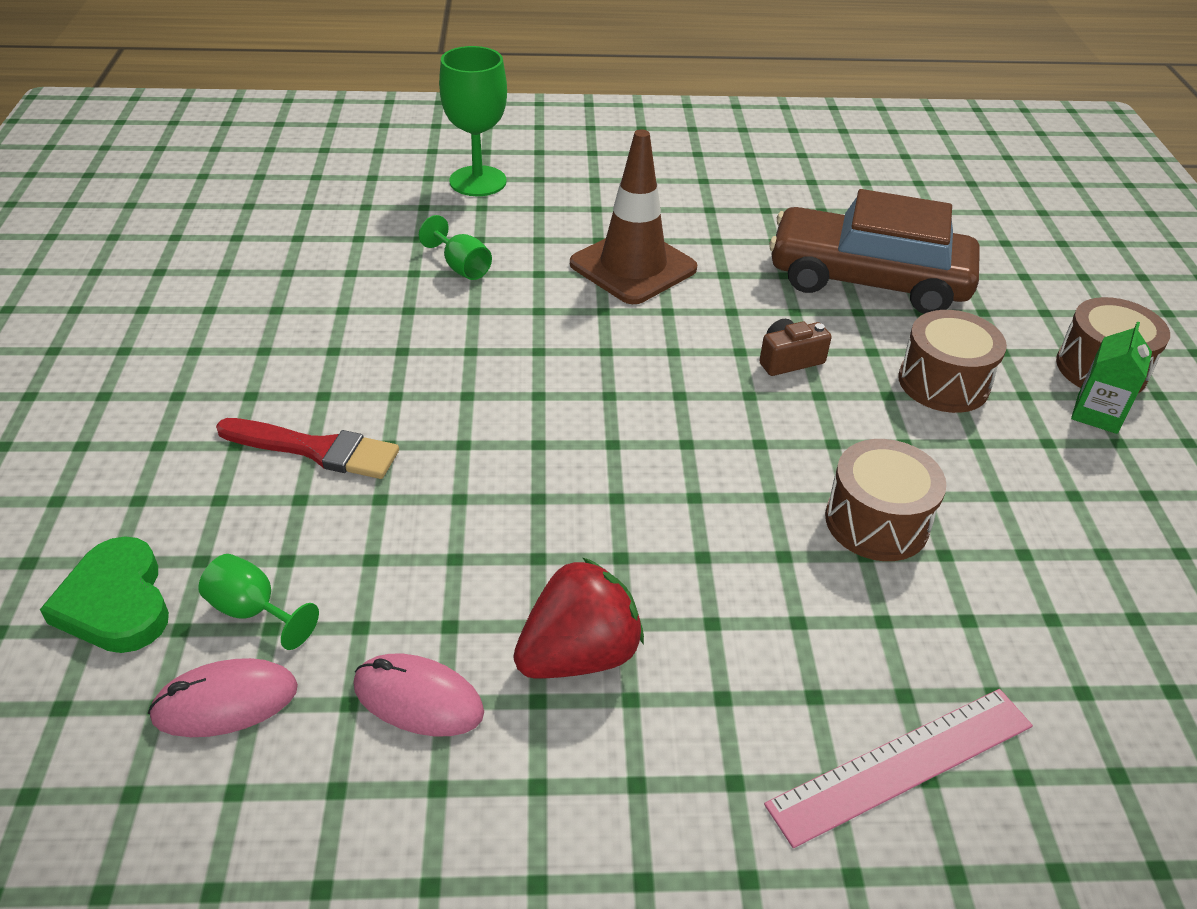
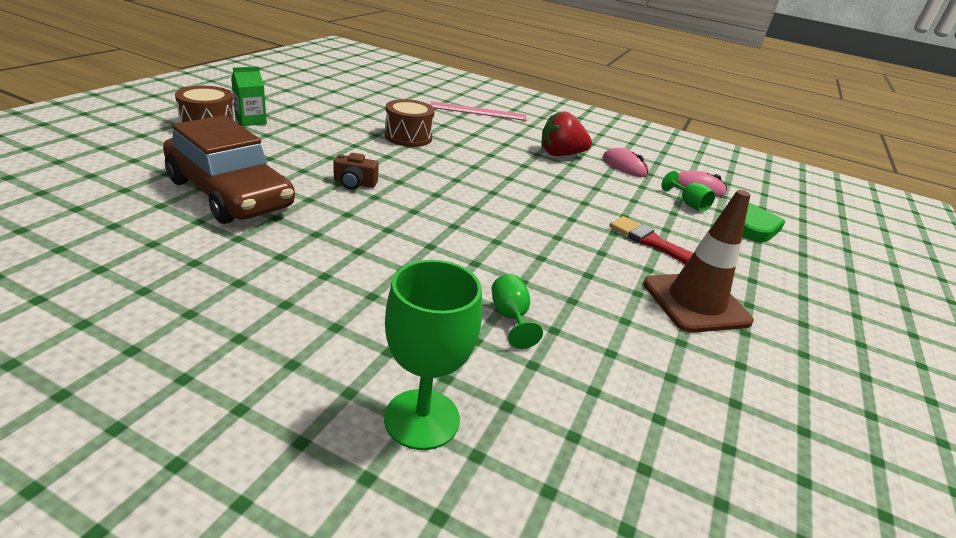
camera: 155 degrees left, 10 degrees down
brown traffic cone [570,129,697,304] -> brown traffic cone moved to [643,190,754,333]
brown drum [898,310,1007,413] -> none

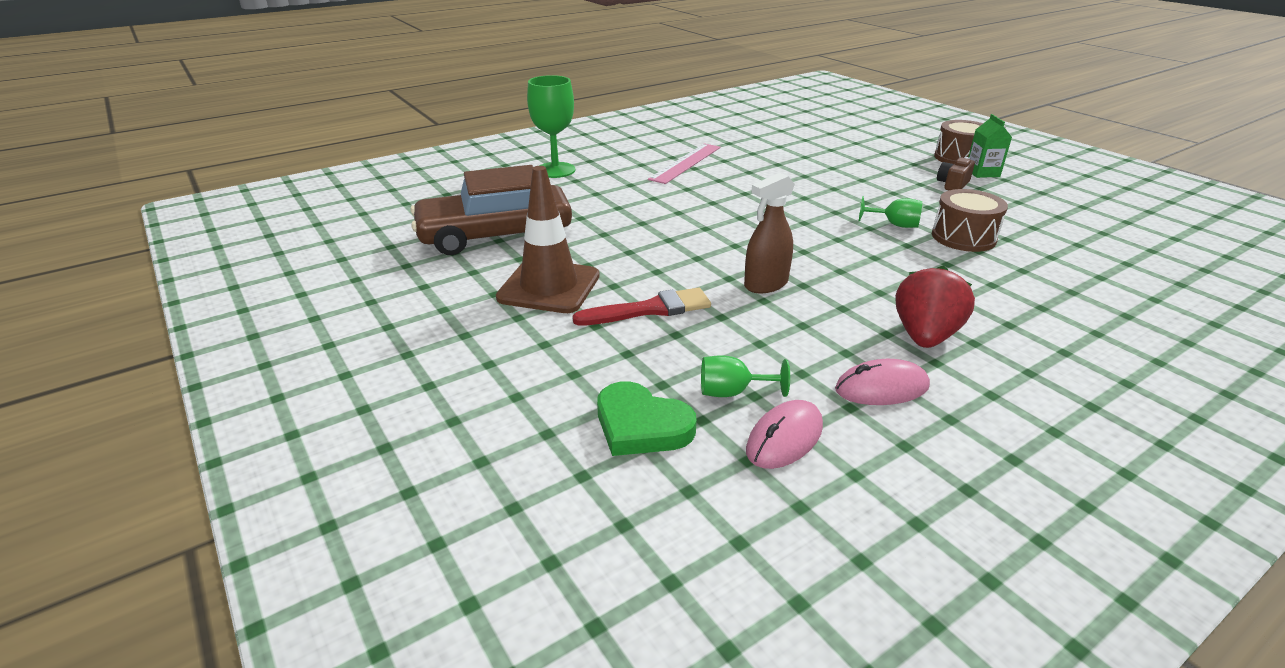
camera: 125 degrees right, 0 degrees up
brown car [163,115,295,224] -> brown car moved to [410,165,572,255]
brown camera [334,153,379,189] -> brown camera moved to [937,157,975,190]
pink ruler [430,101,527,121] -> pink ruler moved to [648,143,720,184]
green goblet [491,274,543,349] -> green goblet moved to [859,196,922,228]
none -> brown spray bottle [744,173,795,293]

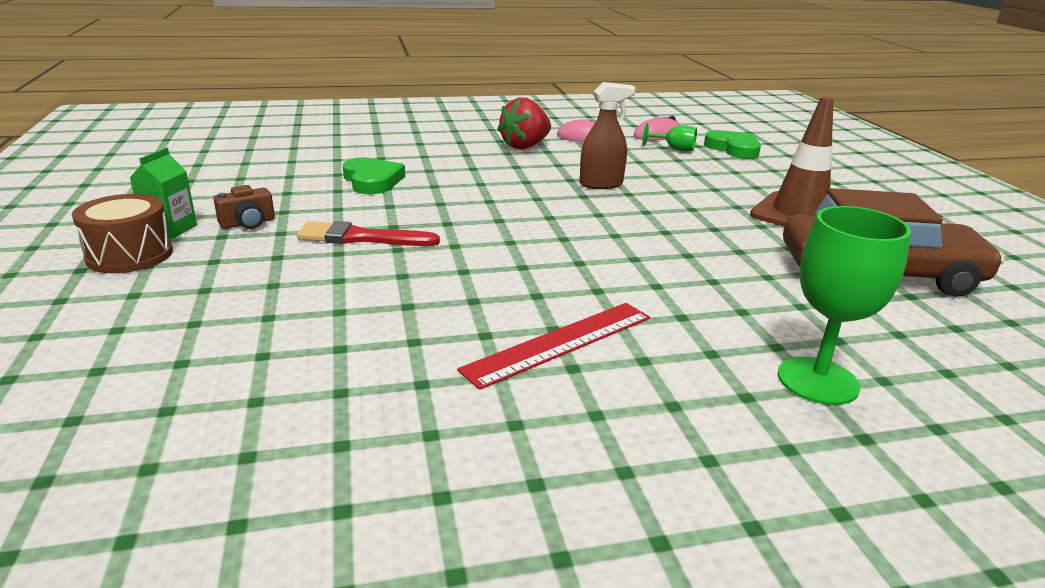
camera: 160 degrees left, 5 degrees down
red brush [572,287,711,326] -> red brush moved to [297,221,440,246]
pink ruler [648,143,720,184] -> red ruler [457,303,650,390]
green goblet [859,196,922,228] -> none
brown drum [932,189,1008,252] -> green heart [343,157,405,194]

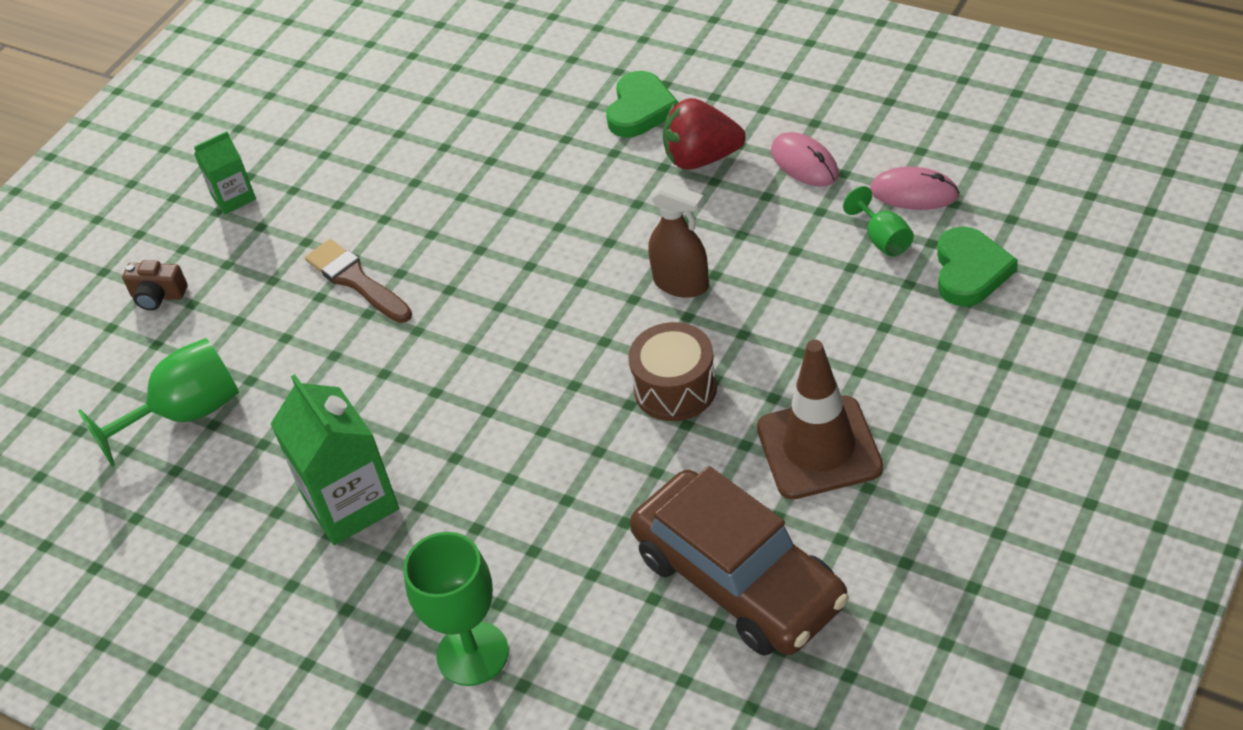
camera: 50 degrees right, 20 degrees up
brown drum [72,194,173,273] -> brown drum moved to [628,322,717,421]
brown camera [214,185,275,229] -> brown camera moved to [122,260,187,311]
red brush [297,221,440,246] -> brown brush [305,239,412,323]
green heart [343,157,405,194] -> green heart moved to [606,71,679,138]
red ruler [457,303,650,390] -> green carton [271,374,399,545]
none -> green goblet [78,338,239,466]

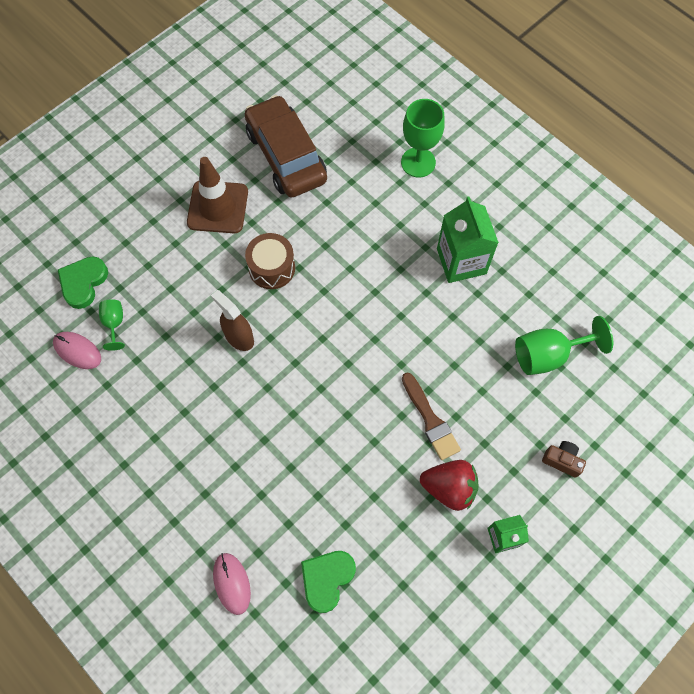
camera: 170 degrees left, 20 degrees up
green heart [606,71,679,138] -> green heart moved to [301,551,356,613]
red strawberry [663,98,746,170] -> red strawberry moved to [420,460,479,511]
pink mouse [771,132,839,187] -> pink mouse moved to [213,553,251,615]

